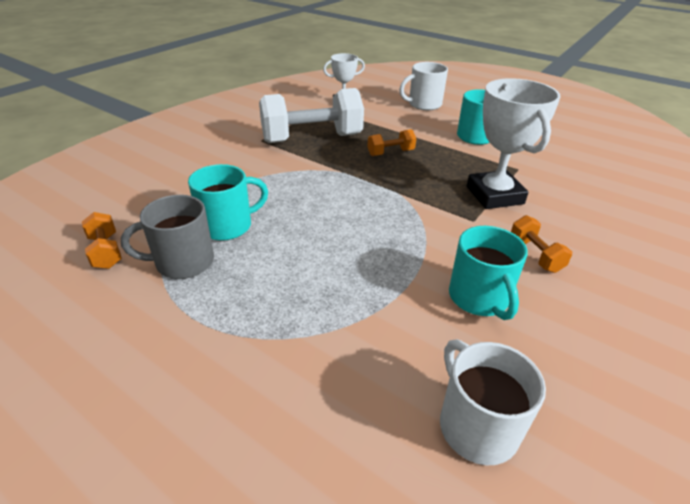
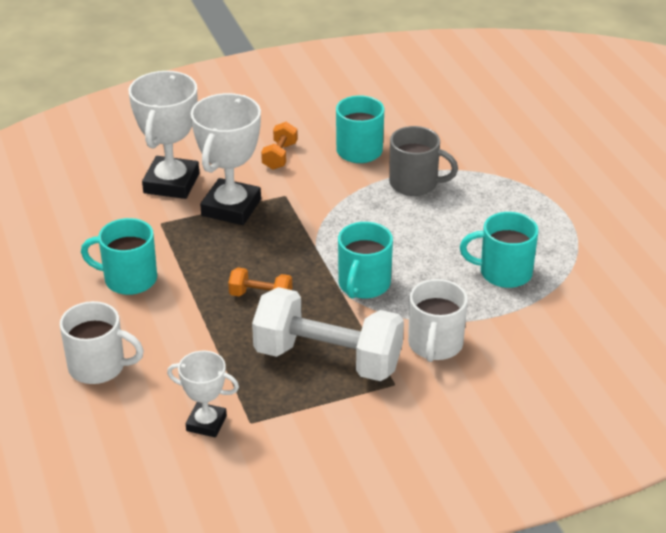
camera: 145 degrees left, 0 degrees up
orange dumbbell [82,212,122,269] -> none
grey mug [121,195,214,279] -> grey mug moved to [389,126,458,196]
white mug [440,339,546,465] -> white mug moved to [408,279,468,362]
none -> white trophy [129,71,199,199]
none -> turquoise mug [338,222,393,299]

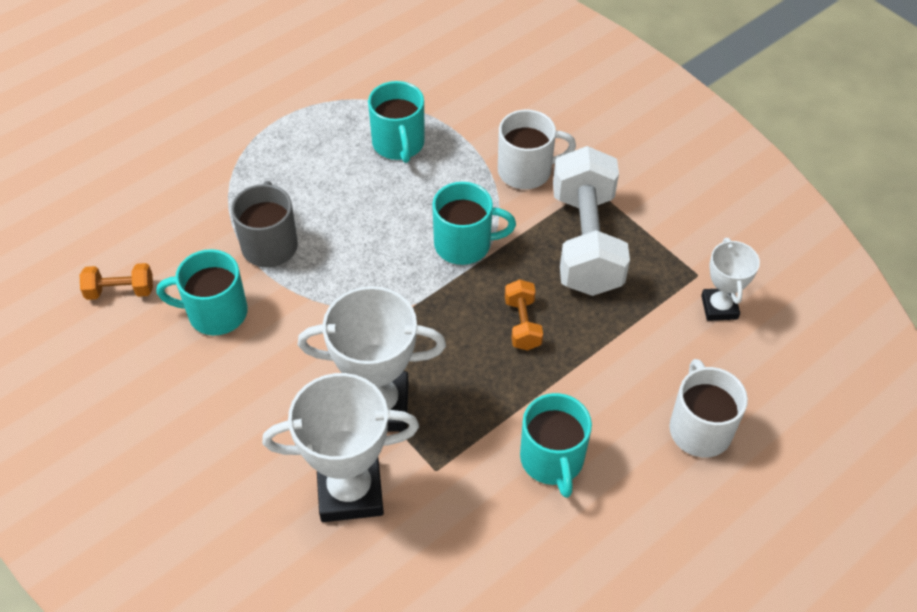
camera: 110 degrees left, 15 degrees up
orange dumbbell [261,122,297,170] -> orange dumbbell moved to [80,263,153,300]

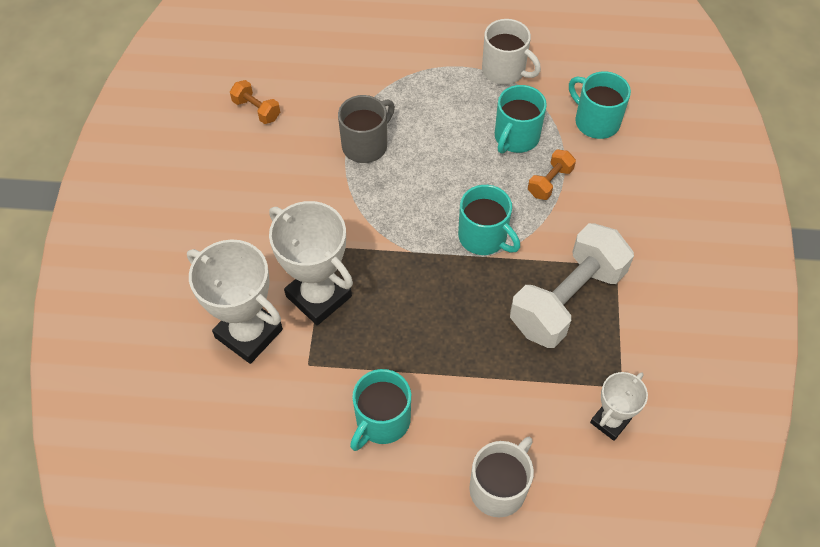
camera: 45 degrees right, 5 degrees up
turquoise mug [156,249,248,336] -> turquoise mug moved to [569,71,631,139]
white mug [498,110,576,189] -> white mug moved to [482,19,541,85]
orange dumbbell [505,279,543,351] -> orange dumbbell moved to [528,150,576,200]

